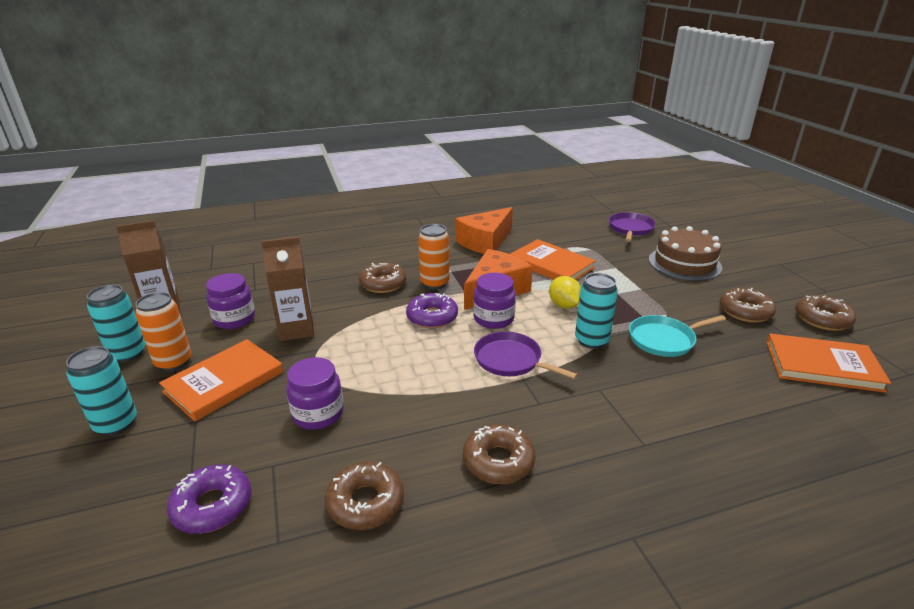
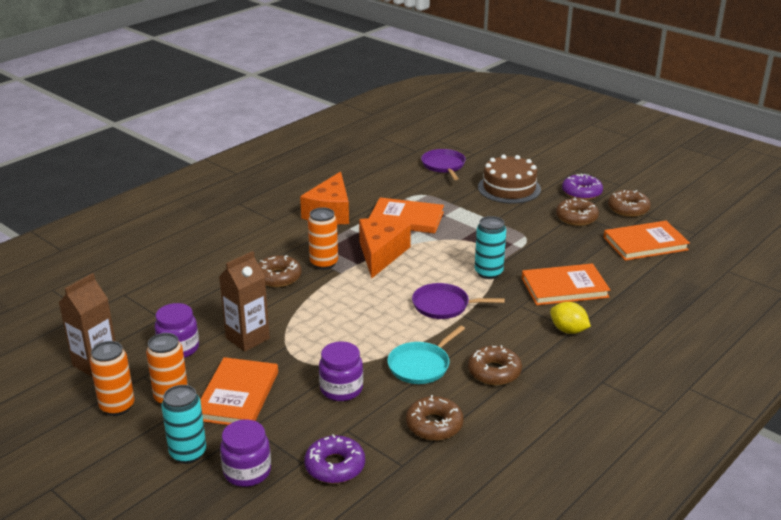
camera: 30 degrees left, 0 degrees up
turquoise can [87,285,145,362] -> orange can [90,341,135,416]
purple donut [406,293,458,328] -> purple donut moved to [562,173,603,200]
purple jar [473,273,516,329] -> purple jar moved to [220,420,271,487]
yellow lemon [549,276,581,309] -> yellow lemon moved to [550,302,591,334]
turquoise pan [629,315,726,357] -> turquoise pan moved to [387,326,465,384]
none -> orange book [522,263,610,305]

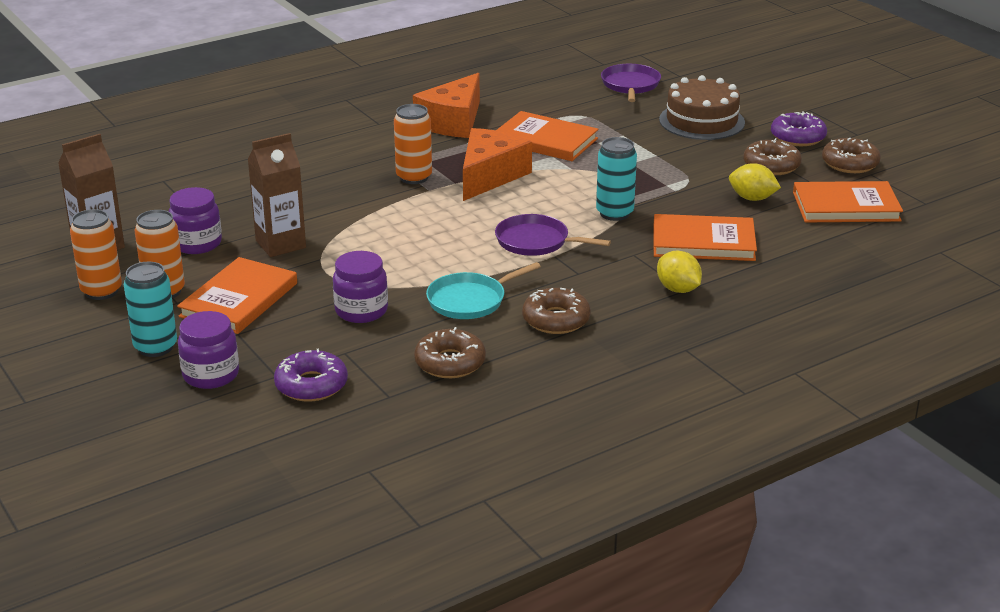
camera: 15 degrees right, 0 degrees up
brown donut [258,255,302,287] -> none
none -> yellow lemon [729,163,781,201]

